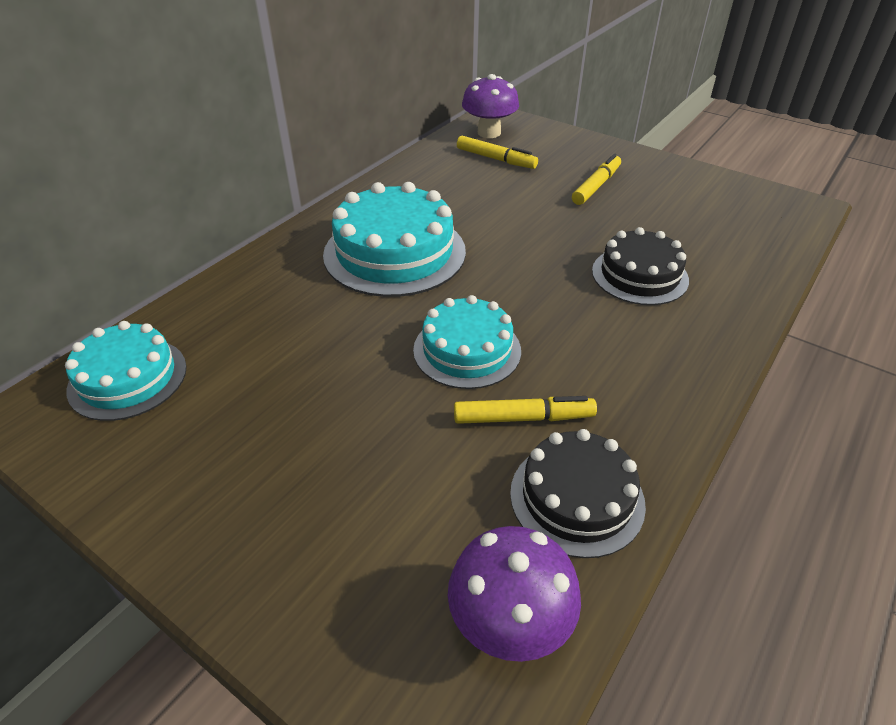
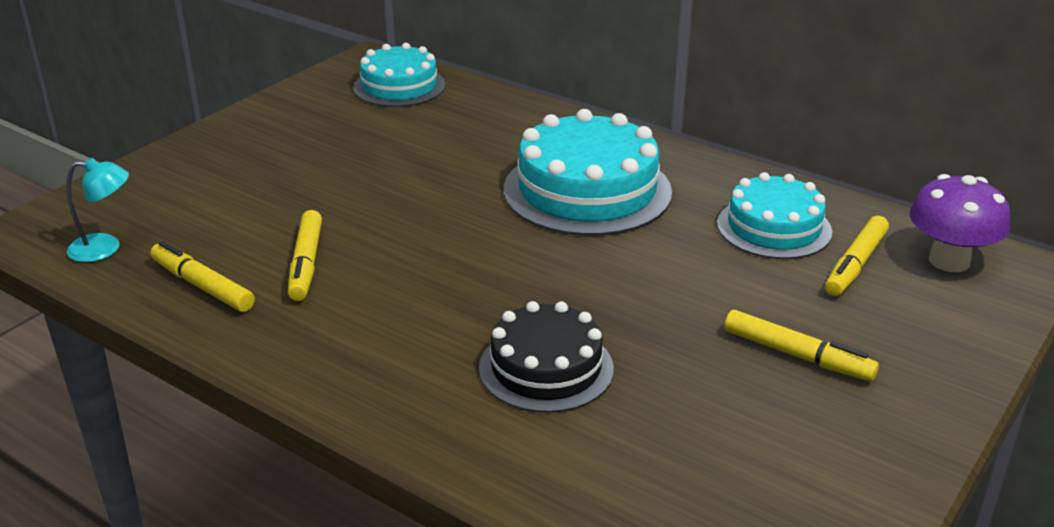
camera: 90 degrees right, 10 degrees down
turquoise cake [413,295,521,389] -> turquoise cake moved to [717,172,832,259]
purple mushroom [448,526,581,662] -> turquoise lamp [66,158,129,262]
black cake [510,429,646,558] -> yellow marker [150,241,255,312]

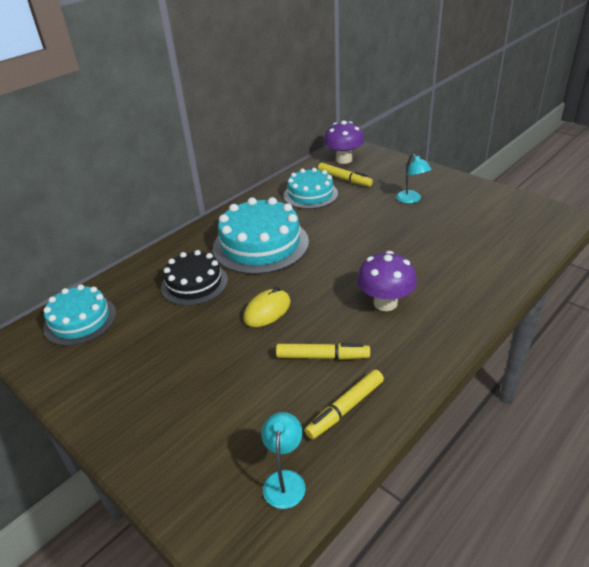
camera: 80 degrees left, 5 degrees up
black cake [479,301,614,413] -> black cake moved to [161,250,228,306]
yellow marker [725,310,879,381] -> turquoise lamp [396,154,431,203]
none -> yellow mouse [243,287,291,327]
none -> purple mushroom [357,251,417,311]

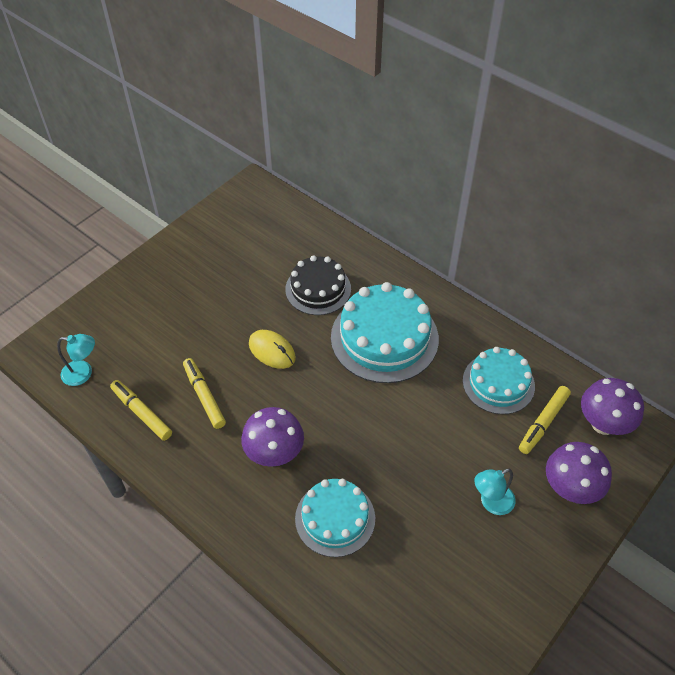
camera: 85 degrees right, 15 degrees up
turquoise cake [43,284,116,346] -> turquoise cake moved to [295,479,375,557]
yellow marker [276,343,370,360] -> yellow marker turned 150 degrees clockwise [183,358,226,429]
none -> purple mushroom [546,442,612,504]

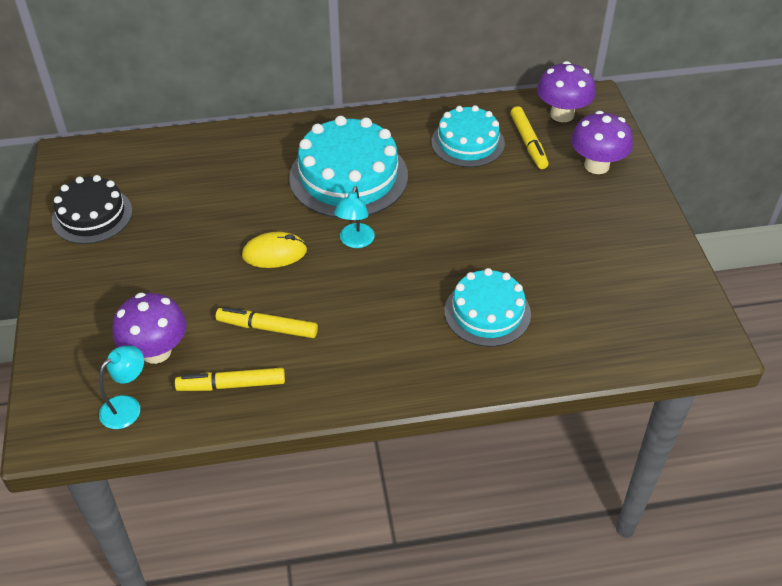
camera: 50 degrees left, 5 degrees down
purple mushroom [241,407,304,467] -> purple mushroom moved to [112,293,187,364]
black cake [285,255,351,315] -> black cake moved to [52,175,132,244]
turquoise lamp [474,469,516,515] -> turquoise lamp moved to [334,186,375,248]

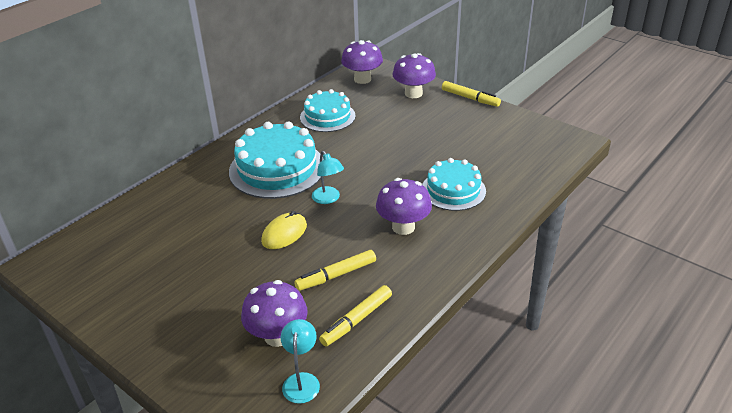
camera: 40 degrees left, 10 degrees down
black cake [52,175,132,244] -> none
yellow marker [511,106,549,169] -> yellow marker moved to [442,81,501,107]
none -> purple mushroom [376,178,432,235]

